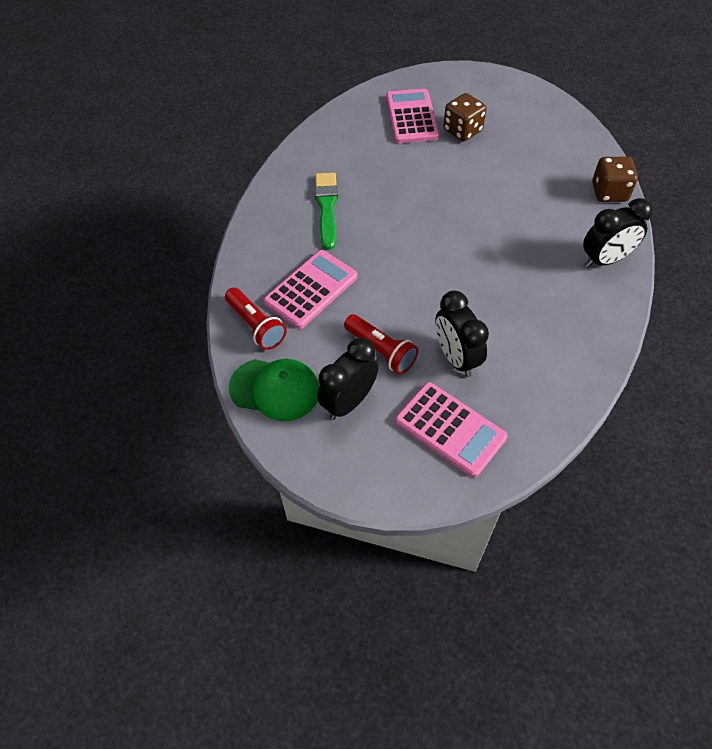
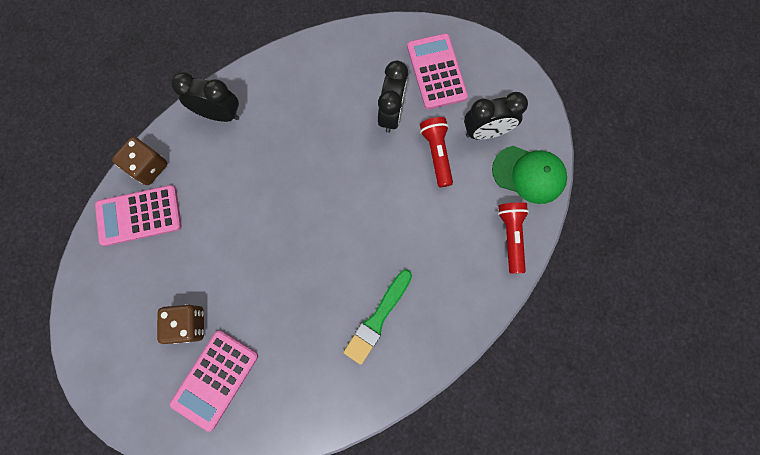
camera: 145 degrees left, 20 degrees up
green cap [229,359,319,421] -> green cap turned 150 degrees clockwise [492,146,567,204]
pink calculator [263,250,358,329] -> pink calculator moved to [95,185,182,246]

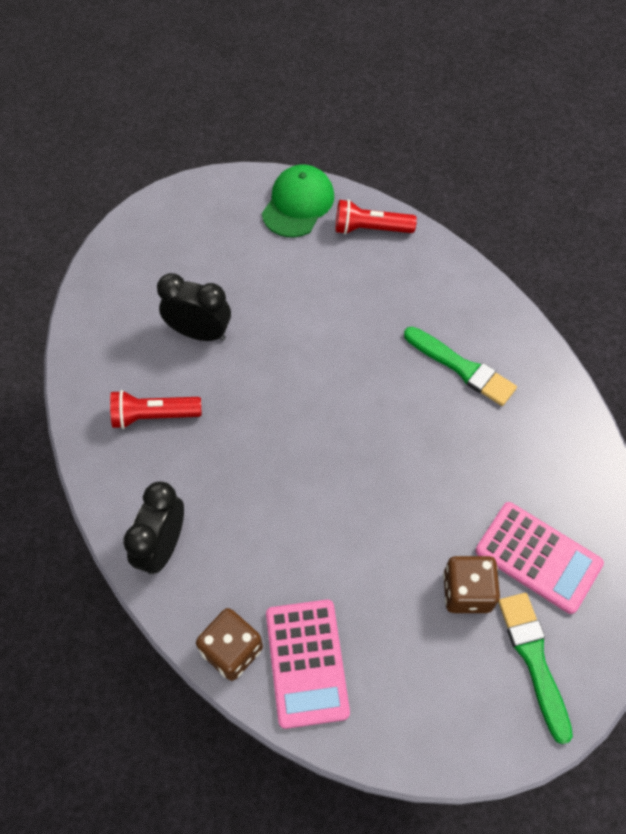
camera: 85 degrees left, 15 degrees down
pink calculator [407,33,468,109] -> none
red flashlight [420,117,453,187] -> red flashlight moved to [110,390,202,429]
black clock [464,92,528,139] -> none
none -> green brush [498,593,573,744]

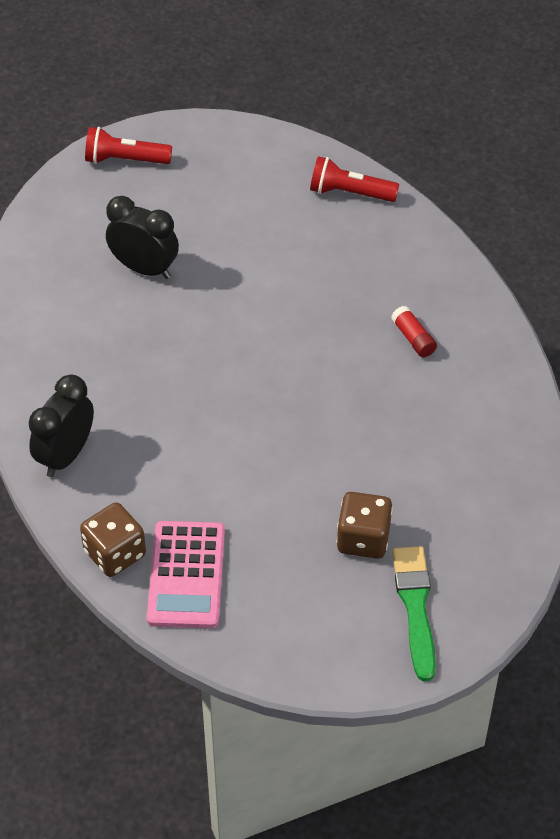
camera: 10 degrees right, 10 degrees down
red flashlight [110,390,202,429] -> red flashlight moved to [85,127,172,164]
green cap [262,164,334,237] -> none
green brush [404,327,517,406] -> red glue stick [391,306,437,357]
pink calculator [475,502,604,614] -> none

